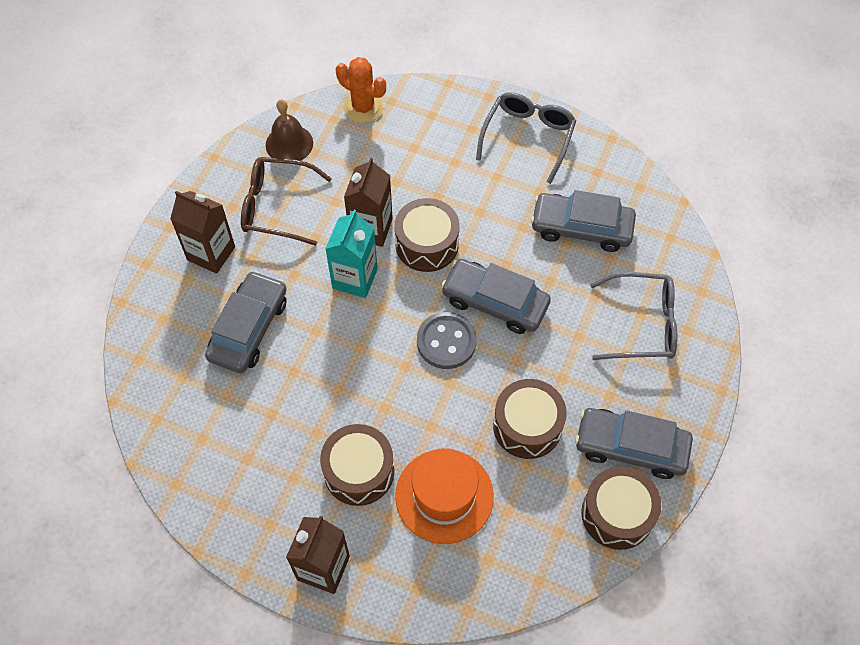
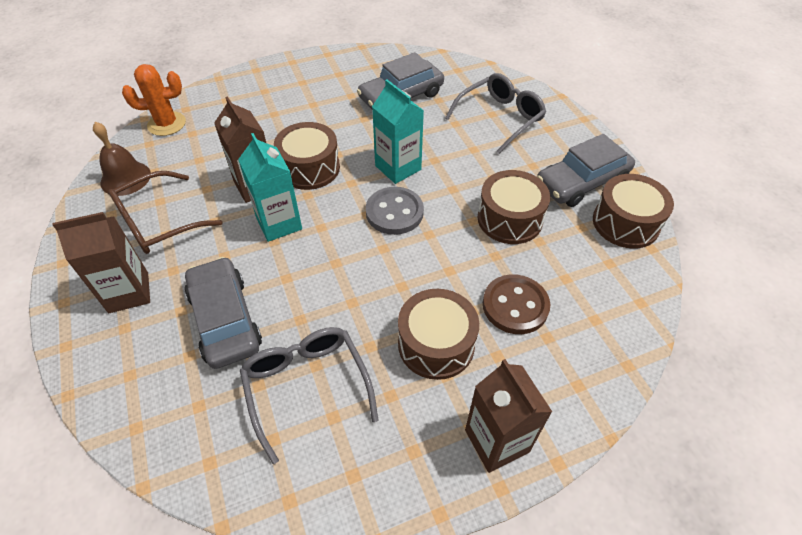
camera: 45 degrees left, 10 degrees down
orange hat [395,448,494,544] -> brown button [483,274,550,334]
grey car [441,259,551,334] -> turquoise carton [372,80,424,184]
grey glasses [476,92,576,184] -> grey glasses moved to [240,327,378,464]

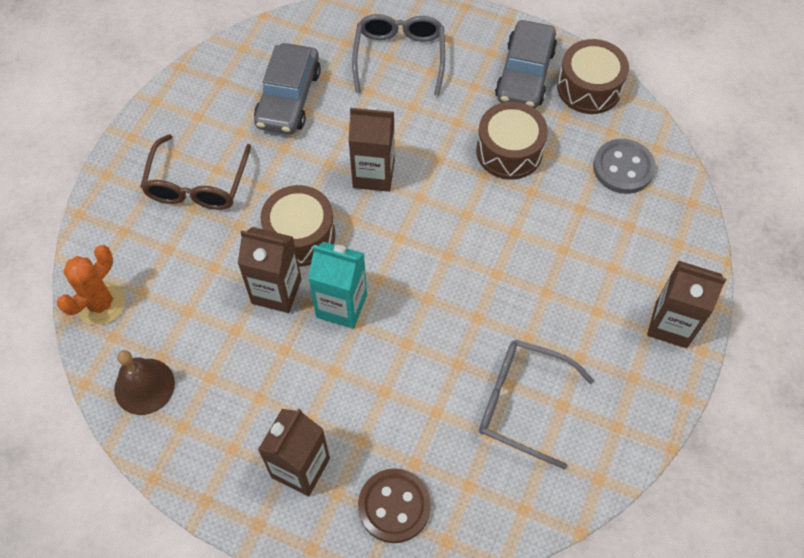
camera: 45 degrees left, 10 degrees up
brown glasses [108,171,222,254] -> brown glasses moved to [140,134,251,210]
grey car [185,257,262,369] -> none
grey button [366,187,424,235] -> grey button moved to [593,139,656,194]
turquoise carton [372,80,424,184] -> brown carton [348,107,395,192]
brown drum [398,289,479,380] -> none
brown button [483,274,550,334] -> brown button moved to [358,468,431,543]

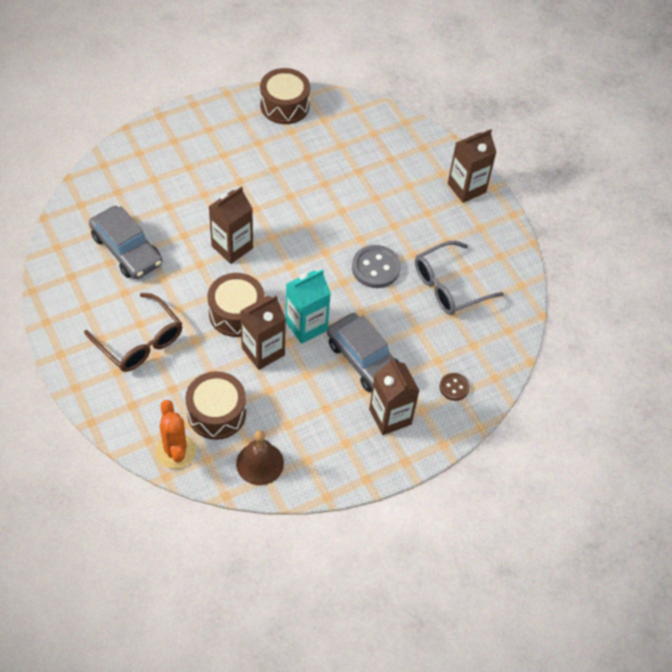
camera: 55 degrees left, 5 degrees down
grey glasses [352,14,445,96] -> none
brown button [358,468,431,543] -> brown button [439,373,470,401], size x0.58
brown drum [476,102,548,179] -> brown drum moved to [185,371,246,440]
grey car [495,20,557,109] -> grey car moved to [327,313,399,392]
grey button [593,139,656,194] -> grey button moved to [352,245,401,288]

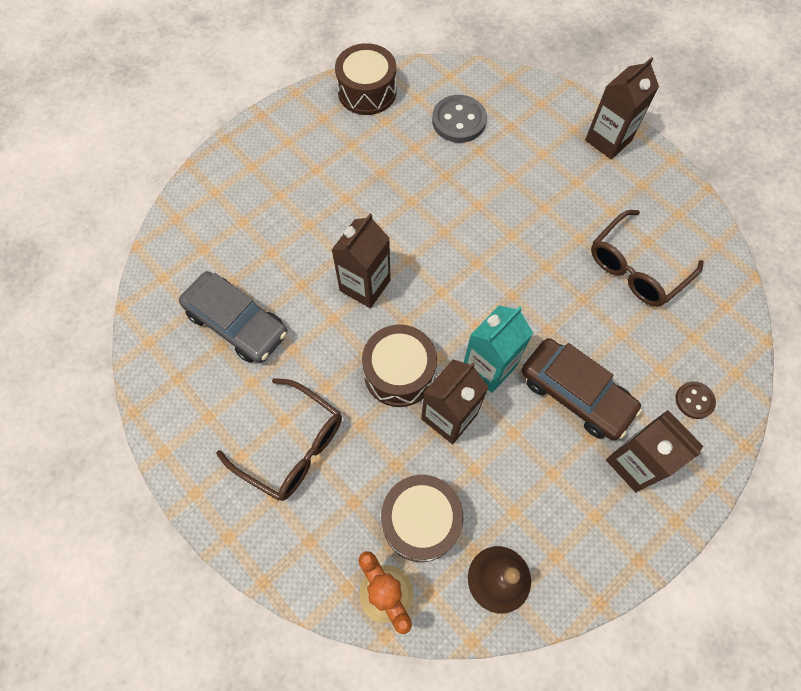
camera: 10 degrees left, 10 degrees up
grey car [327,313,399,392] -> brown car [522,338,642,440]
grey button [352,245,401,288] -> grey button moved to [432,95,487,143]
grey glasses [415,241,504,315] -> brown glasses [591,210,704,307]

